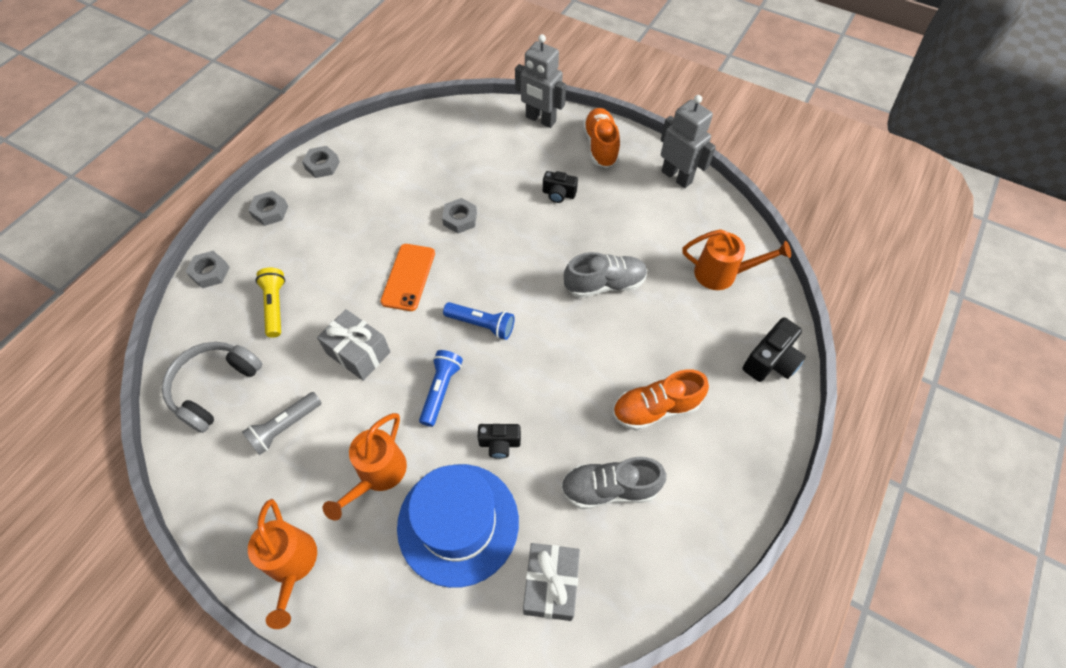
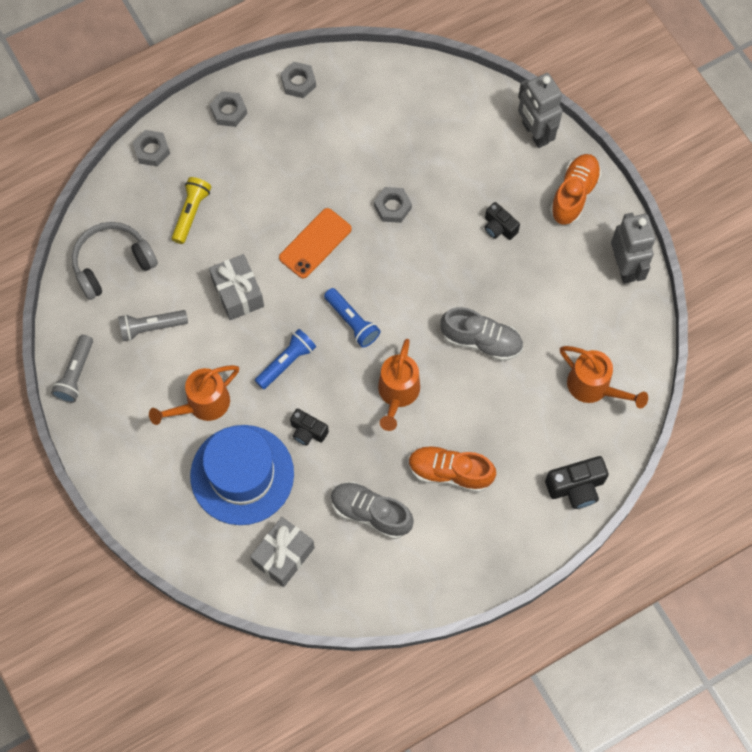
camera: 30 degrees right, 10 degrees up
orange watering can [248,499,317,629] -> orange watering can moved to [378,339,420,431]
none -> grey flashlight [51,335,93,403]

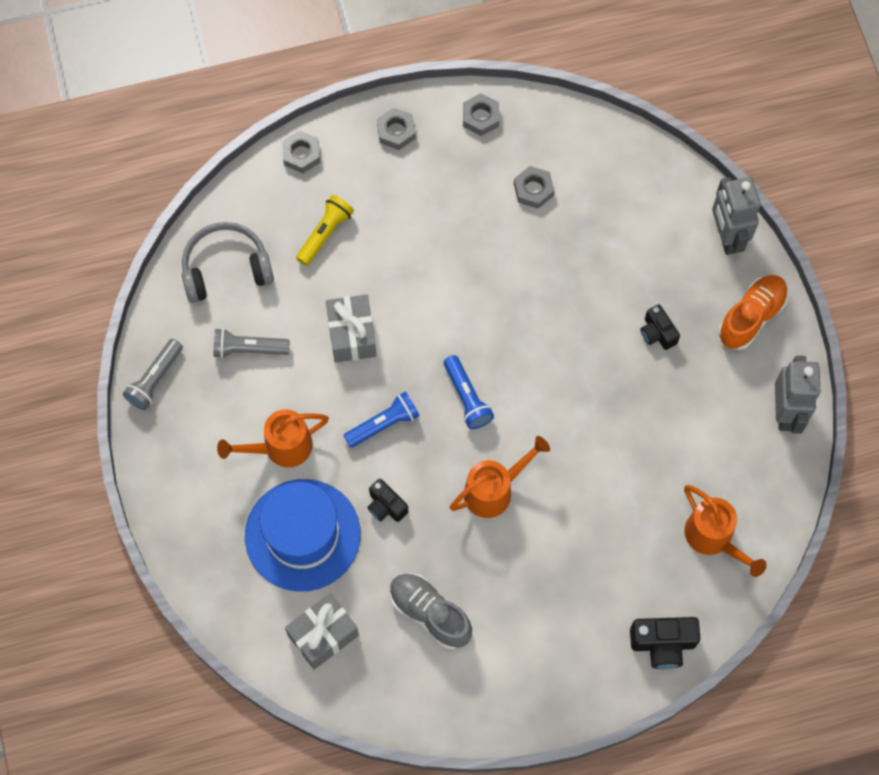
camera: 15 degrees right, 0 degrees up
orange phone [279,208,352,279] -> none
grey nut [374,187,412,223] -> grey nut moved to [514,166,554,209]
orange watering can [378,339,420,431] -> orange watering can turned 150 degrees counterclockwise [450,436,550,518]
orange shoe [408,445,496,492] -> none
grey shoe [440,307,523,361] -> none

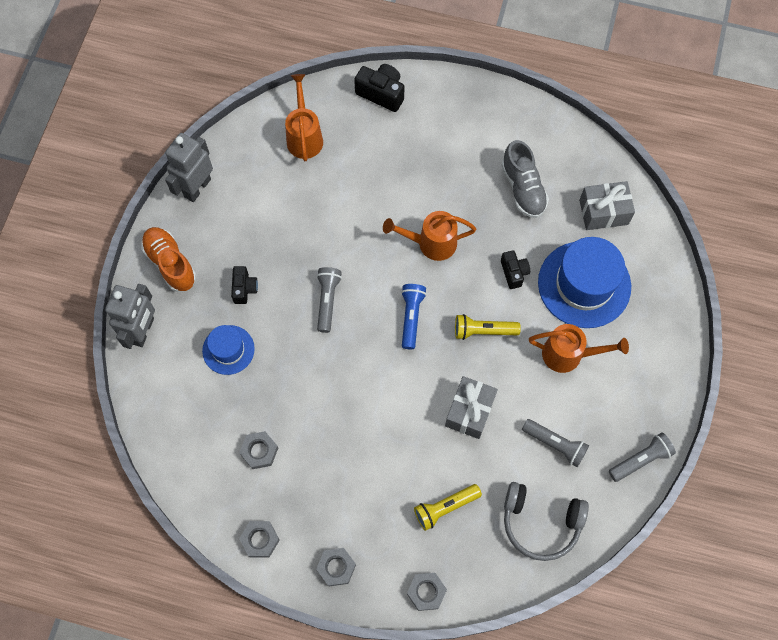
camera: 150 degrees left, 0 degrees up
blue flashlight [343,391,420,448] -> yellow flashlight [455,314,521,340]
orange shoe [718,275,788,350] -> orange shoe turned 75 degrees clockwise [141,227,196,292]
none -> blue hat [202,325,255,375]
none -> grey flashlight [317,267,342,333]

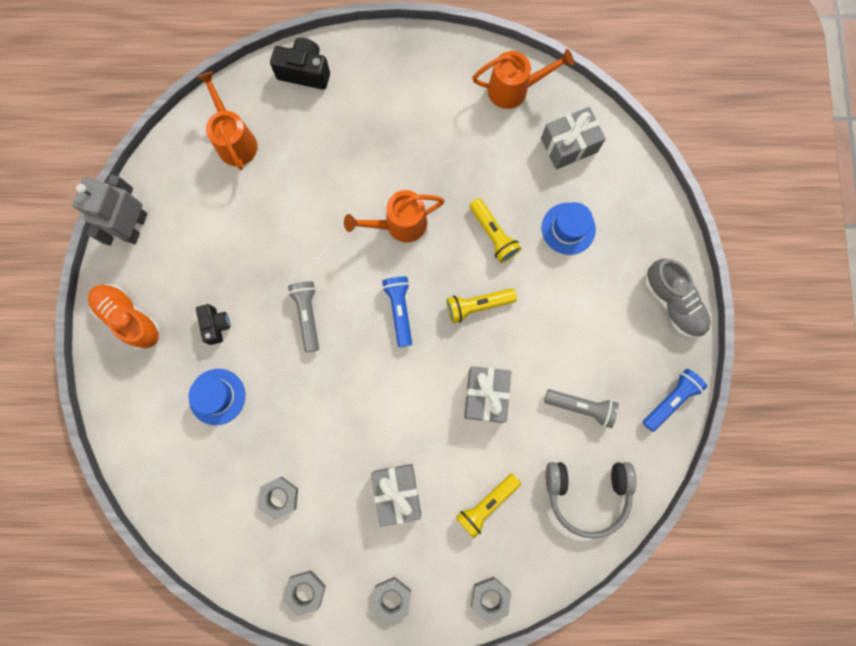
camera: 15 degrees left, 10 degrees up
grey robot [105,284,155,349] -> none
grey shoe [501,140,549,218] -> grey shoe moved to [645,259,711,338]
black camera [501,250,530,289] -> yellow flashlight [470,198,521,263]
orange watering can [529,324,629,373] -> orange watering can moved to [472,49,574,109]
blue hat [538,237,631,328] -> blue hat [542,202,596,255], size x0.55
grey flashlight [609,433,676,482] -> blue flashlight [643,369,707,432]
none -> grey gift [371,464,421,527]

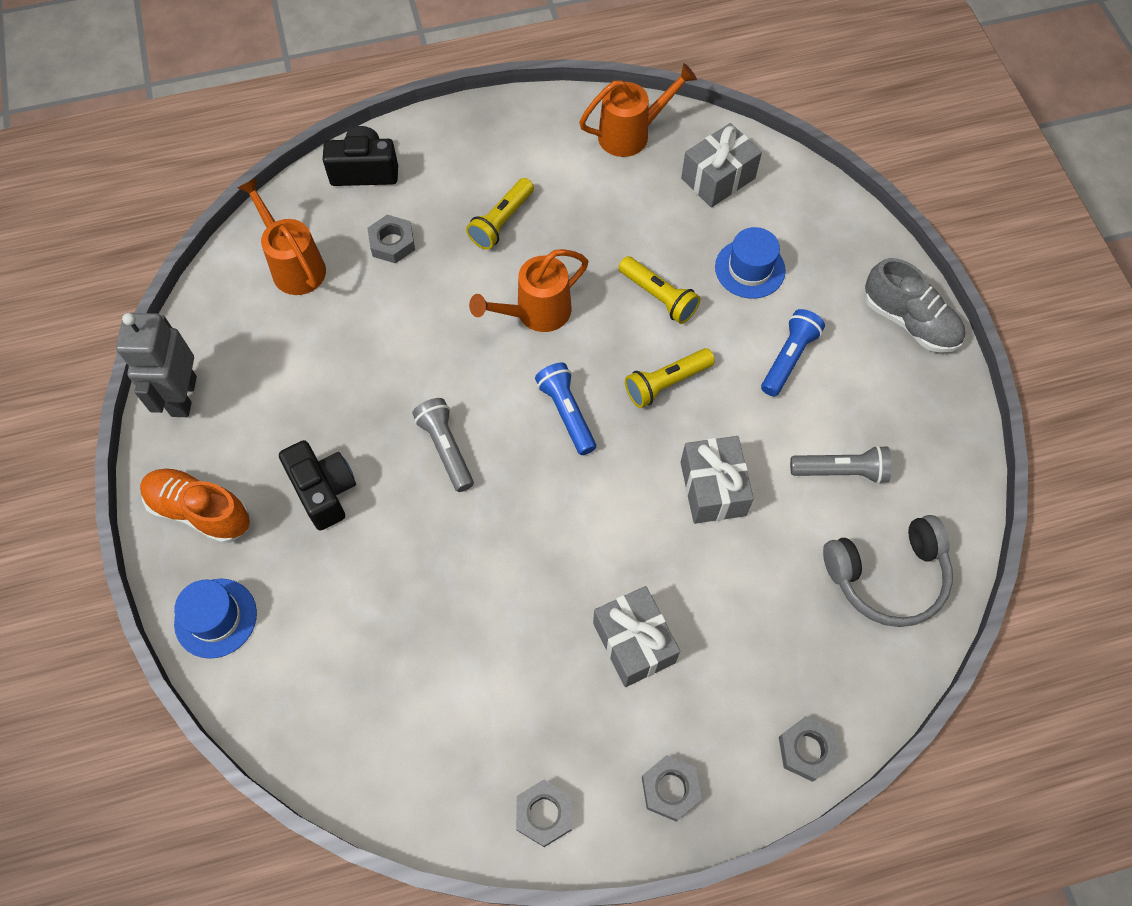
camera: 15 degrees left, 15 degrees down
blue hat [188,369,245,425] -> blue hat moved to [174,579,257,659]
black camera [196,304,230,345] -> black camera [279,440,356,530], size x1.52
grey nut [258,477,298,520] -> grey nut moved to [367,215,415,263]
yellow flashlight [456,474,521,538] -> yellow flashlight moved to [466,178,534,250]
blue flashlight [643,369,707,432] -> blue flashlight moved to [761,309,825,396]

